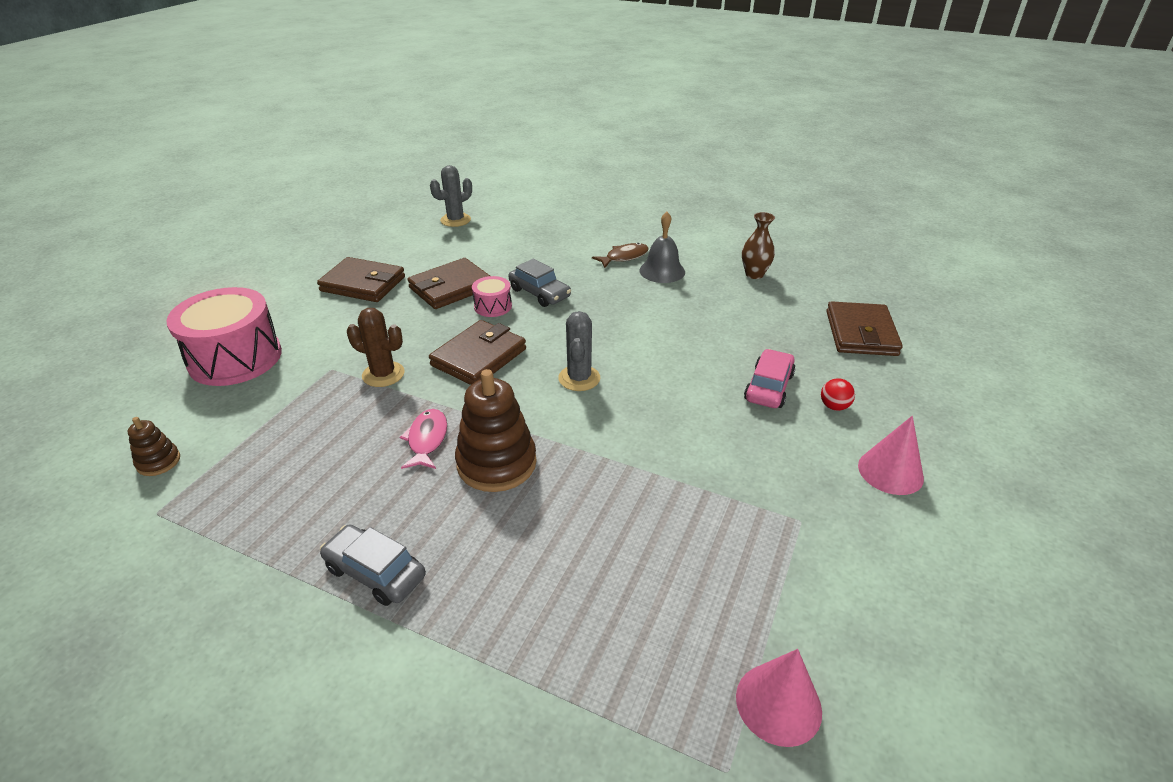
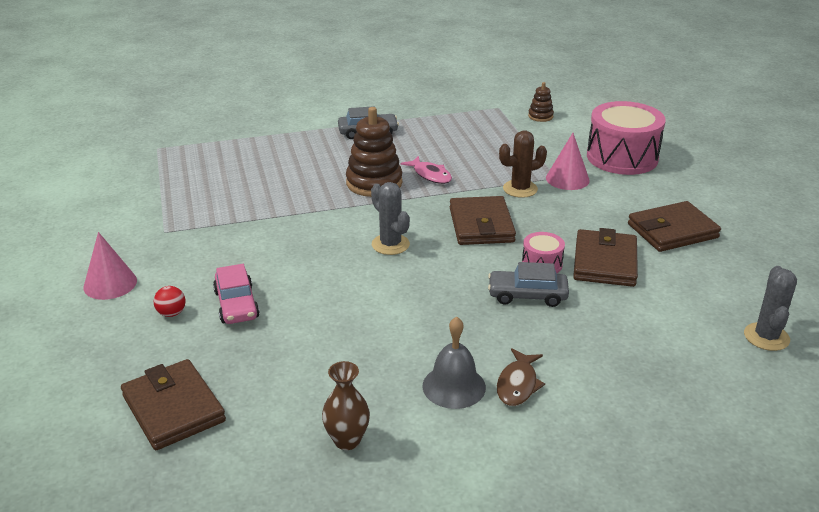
camera: 140 degrees right, 5 degrees down
pink cone [736,649,822,747] -> pink cone moved to [546,133,590,190]

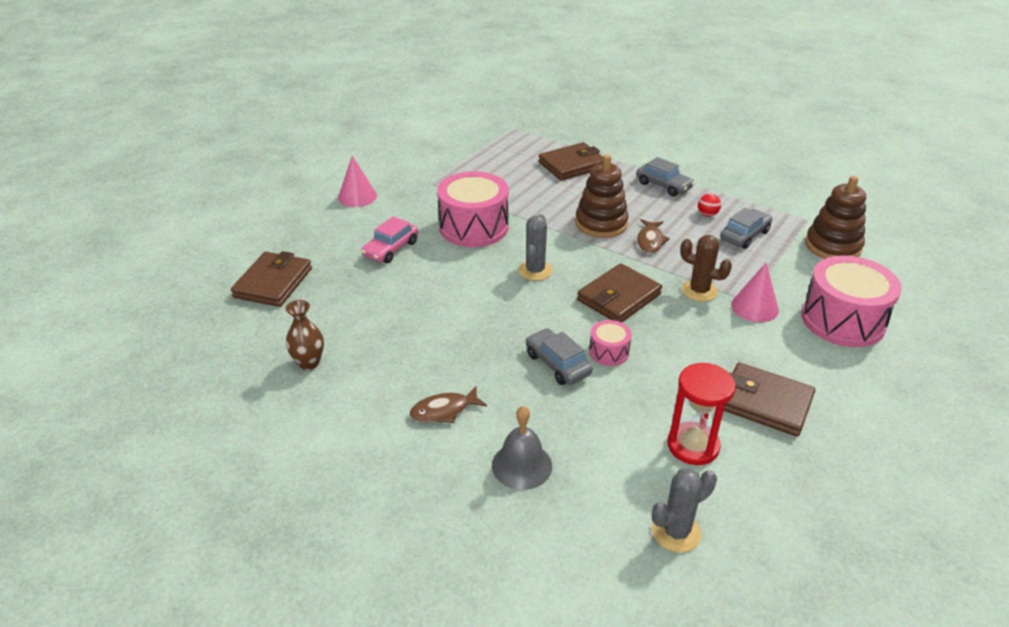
camera: 50 degrees right, 5 degrees up
red ball [154,286,186,317] -> red ball moved to [698,194,721,217]
pink fish [401,156,452,184] -> brown fish [637,219,670,253]
grey bell [422,317,486,409] -> grey bell moved to [492,406,552,490]
brown stacking toy [528,82,554,122] -> brown stacking toy [805,176,866,259], size x1.97
brown wallet [573,228,638,287] -> brown wallet moved to [539,142,603,181]
none -> pink drum [437,171,509,247]
none -> red hourglass [667,363,736,465]
none -> grey car [720,208,772,249]

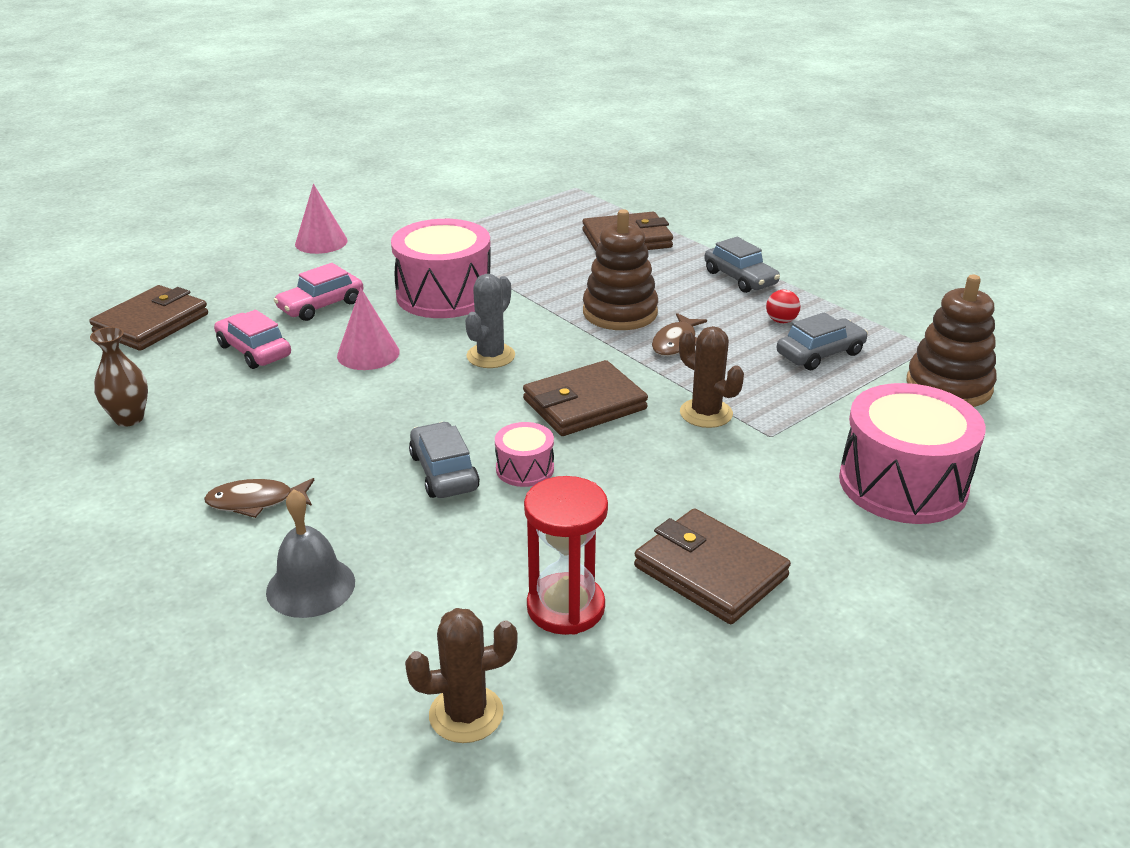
camera: 15 degrees right, 5 degrees down
grey cactus [652,468,717,553] -> brown cactus [405,608,518,743]
pink cone [731,263,779,322] -> pink cone moved to [337,288,400,370]
none -> pink car [214,310,291,369]

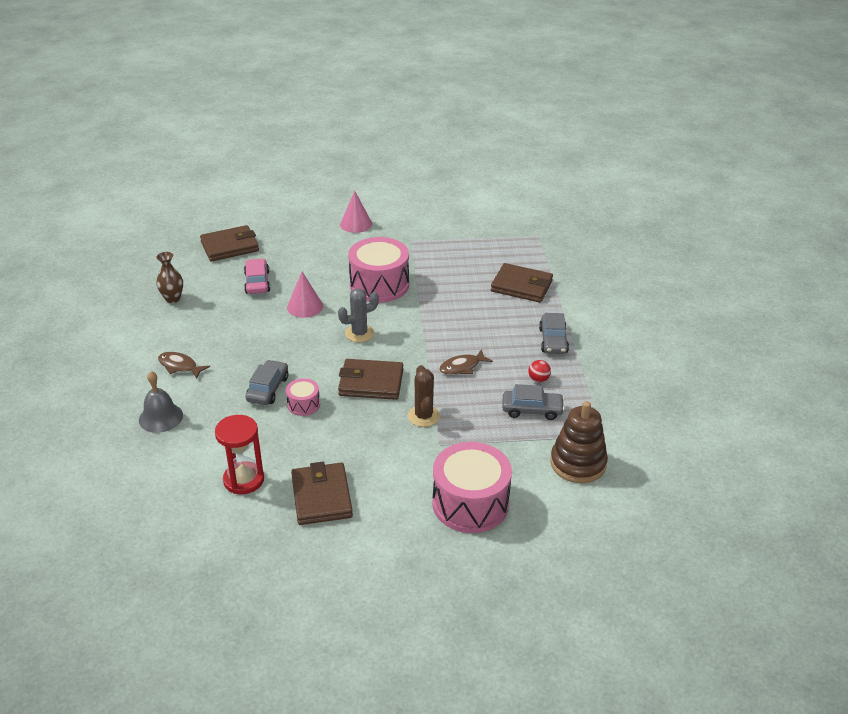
camera: 35 degrees right, 5 degrees up
pink car [274,263,364,321] -> none
brown cactus [405,608,518,743] -> none
brown stacking toy [583,209,658,330] -> none

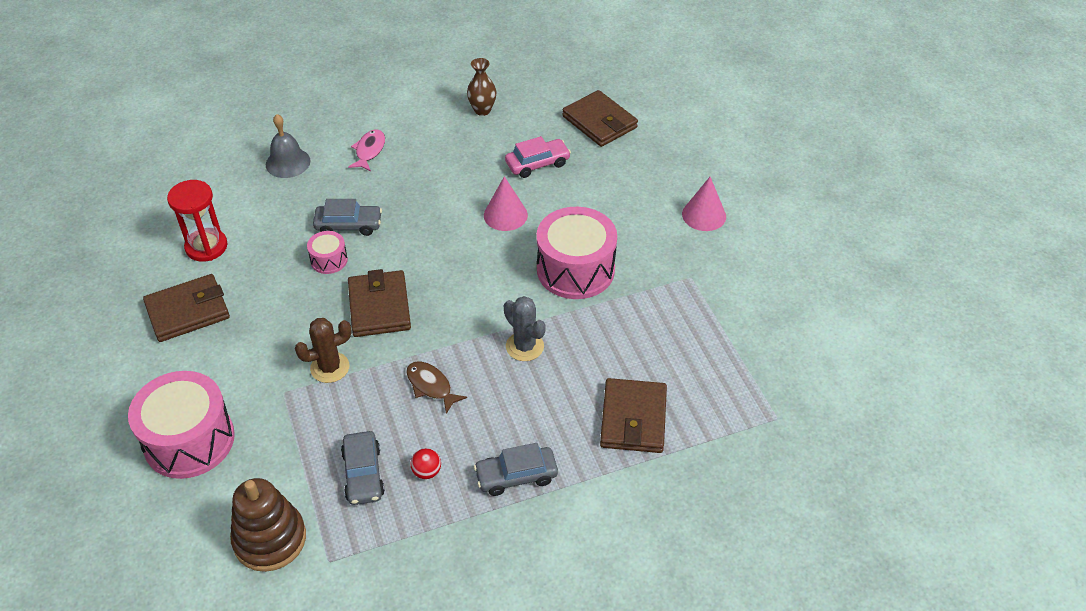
camera: 75 degrees right, 10 degrees up
brown fish [158,352,210,379] -> pink fish [348,129,385,171]
grey cactus [338,288,379,342] -> grey cactus moved to [504,296,546,361]

